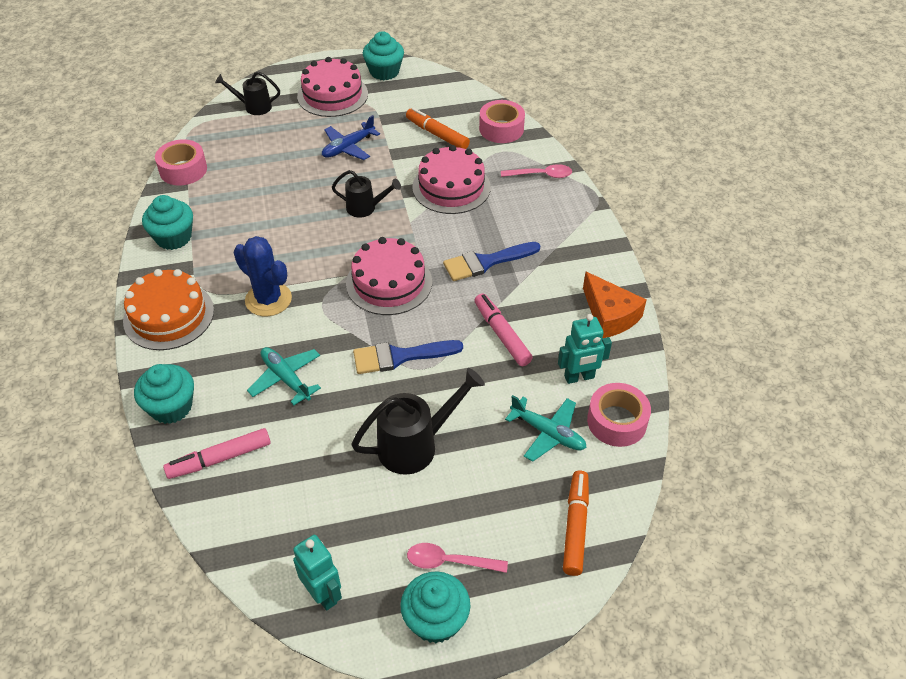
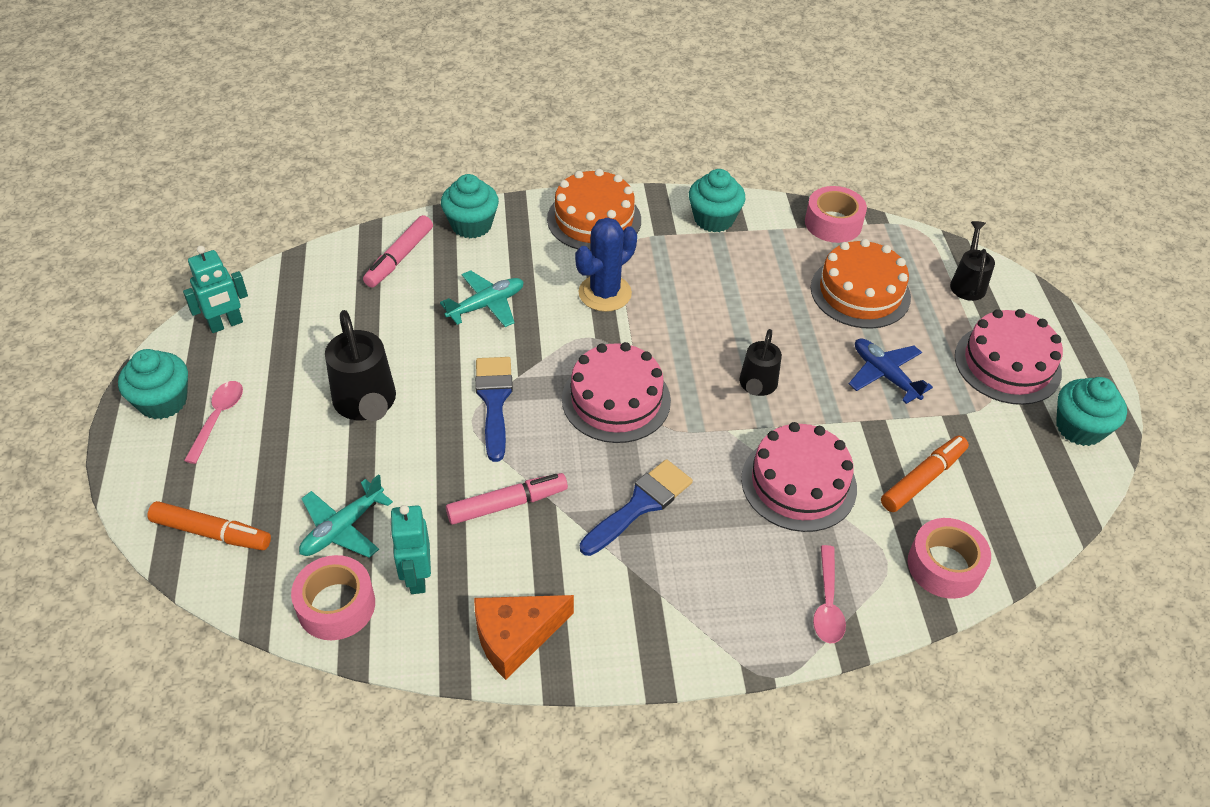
camera: 95 degrees right, 0 degrees up
pink marker [163,428,271,479] -> pink marker turned 135 degrees counterclockwise [363,215,433,288]
blue brush [443,242,540,281] -> blue brush turned 60 degrees clockwise [580,459,693,556]
none -> orange cake [811,239,911,329]

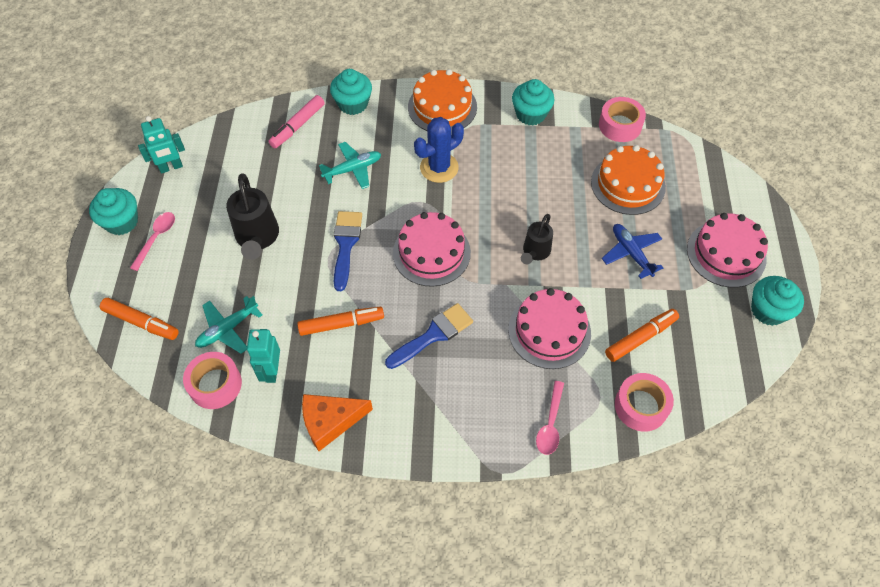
camera: 10 degrees right, 10 degrees up
pink marker [446,473,568,525] -> orange marker [297,307,384,336]
black watering can [950,221,995,301] -> none

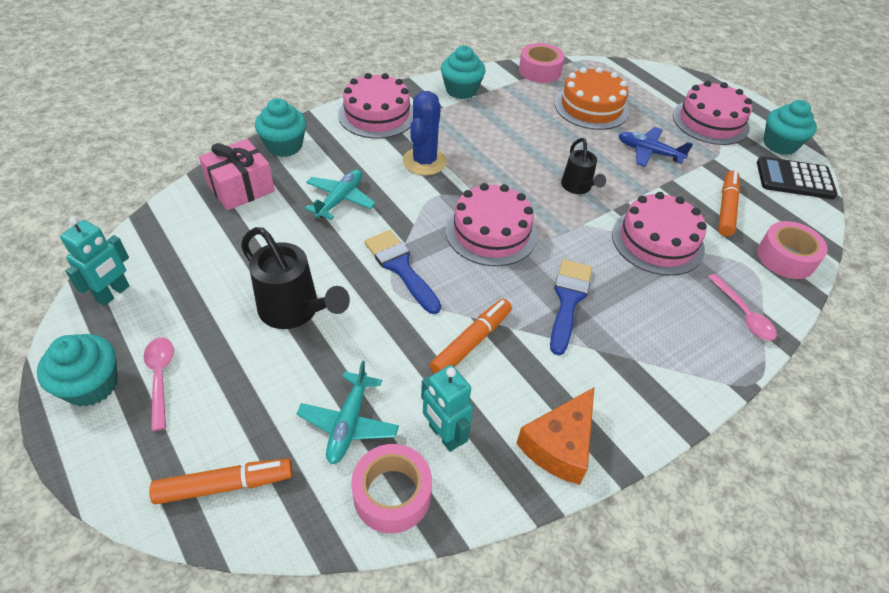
camera: 40 degrees left, 10 degrees down
pink marker [268,95,325,148] -> pink gift [199,139,275,210]
orange cake [408,69,477,133] -> pink cake [338,73,413,139]
none -> black calculator [757,157,838,199]

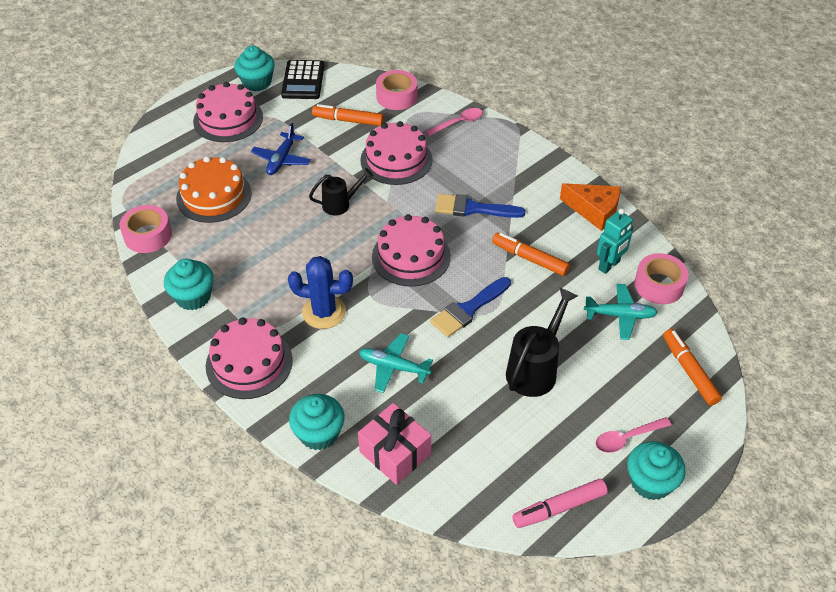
camera: 95 degrees left, 0 degrees up
turquoise robot [60,217,129,306] -> pink marker [512,479,608,528]

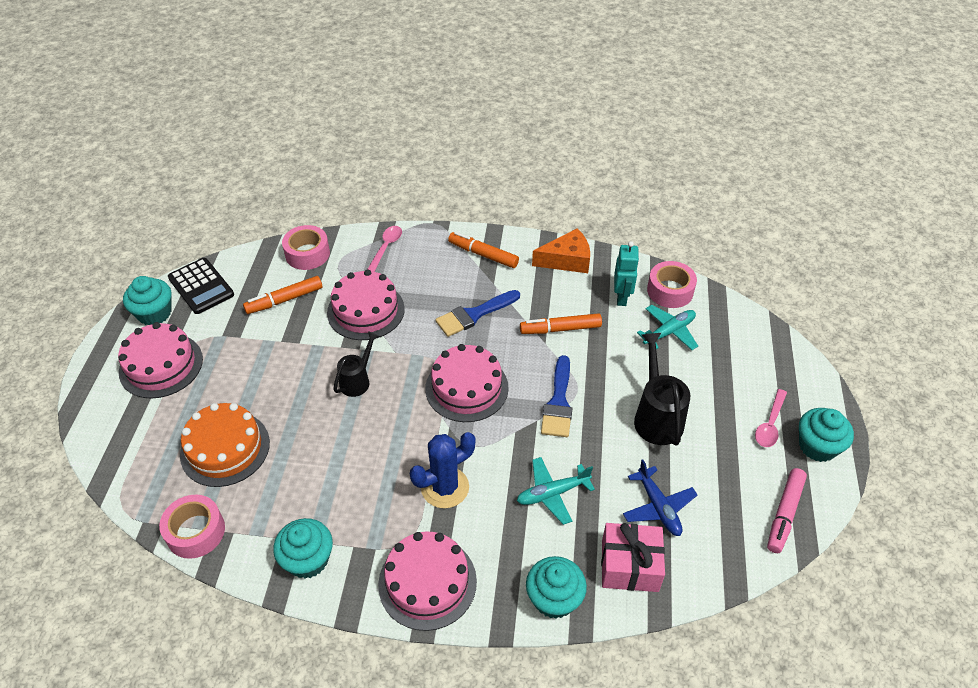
camera: 40 degrees left, 0 degrees up
blue plane [251,123,311,175] -> blue plane moved to [623,460,697,536]
orange marker [663,329,722,405] -> orange marker moved to [448,232,519,268]

